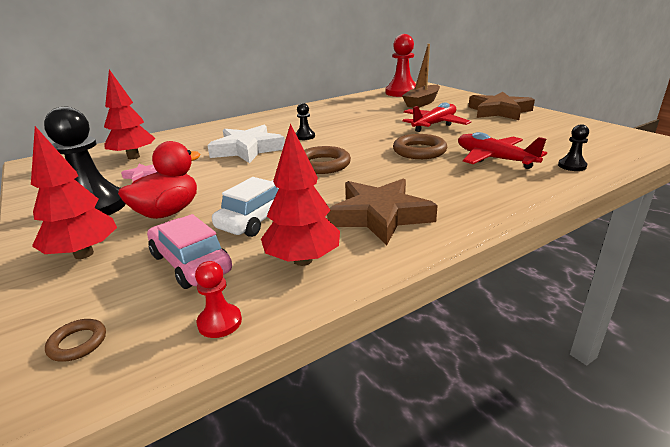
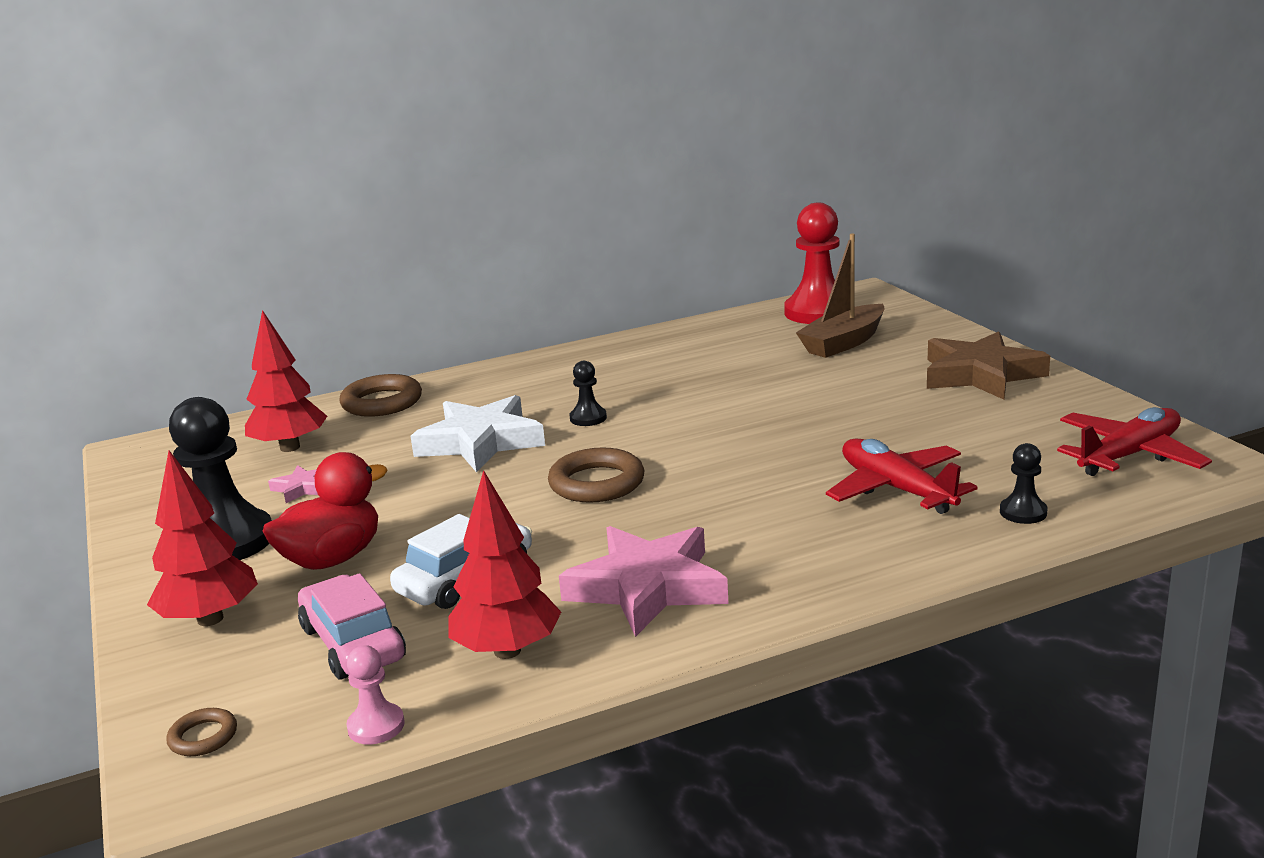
camera: 10 degrees right, 5 degrees down
red pawn [195,261,242,338] -> pink pawn [346,645,405,745]
brown star [327,178,438,245] -> pink star [559,526,728,637]
brown ring [393,134,447,159] -> brown ring moved to [339,374,422,417]
red plane [402,102,471,132] -> red plane moved to [1057,407,1212,476]

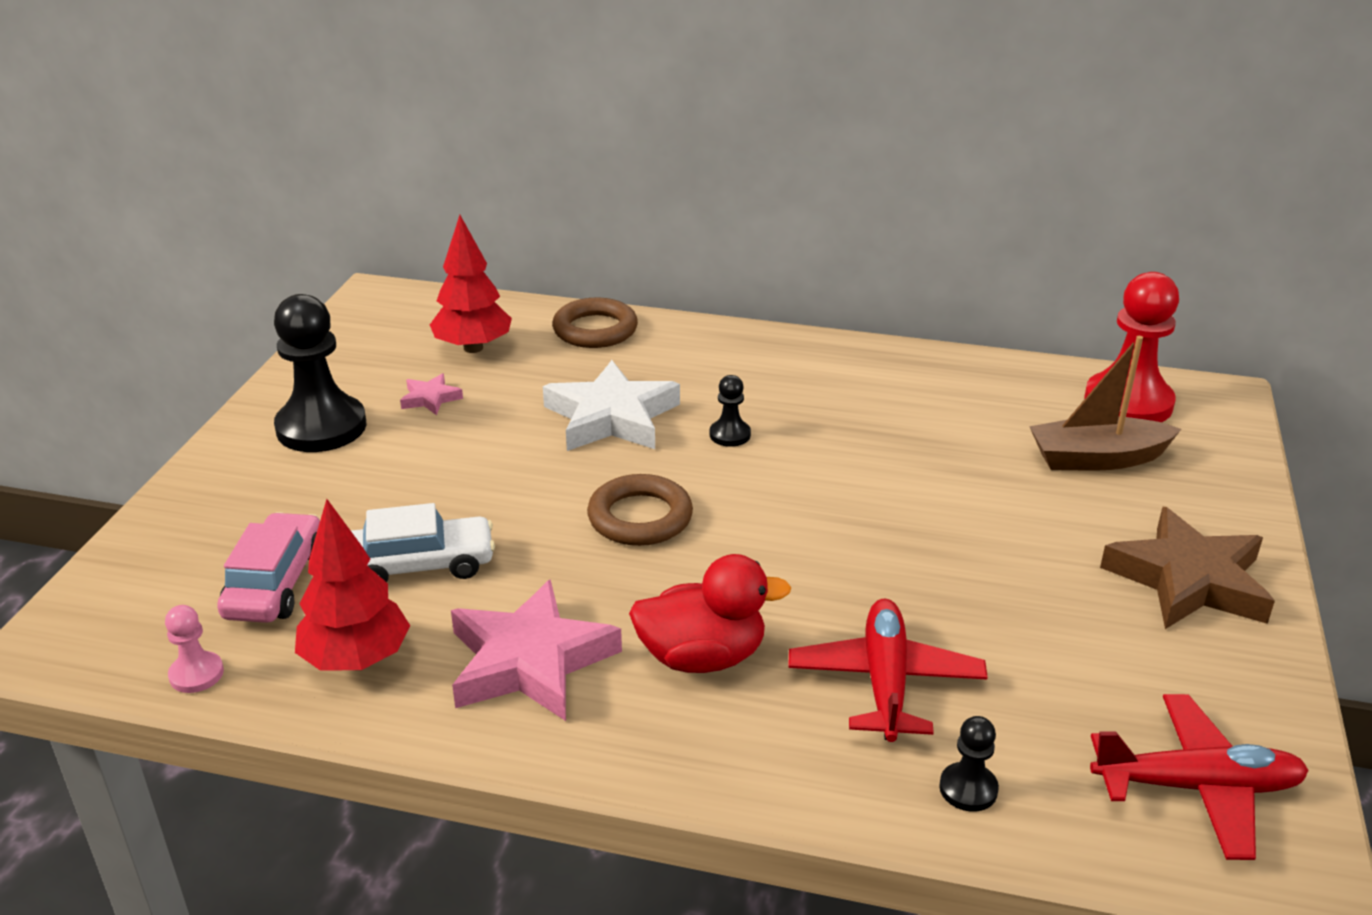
camera: 35 degrees right, 10 degrees up
red tree [147,450,258,626] -> none
brown ring [166,708,237,756] -> none
red duck [262,452,387,570] -> red duck moved to [629,554,791,673]

